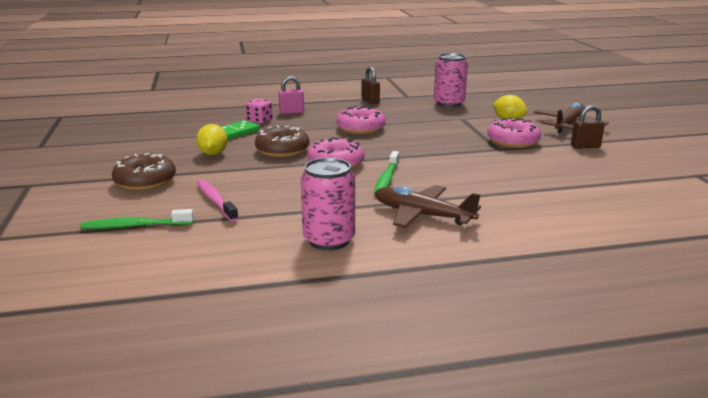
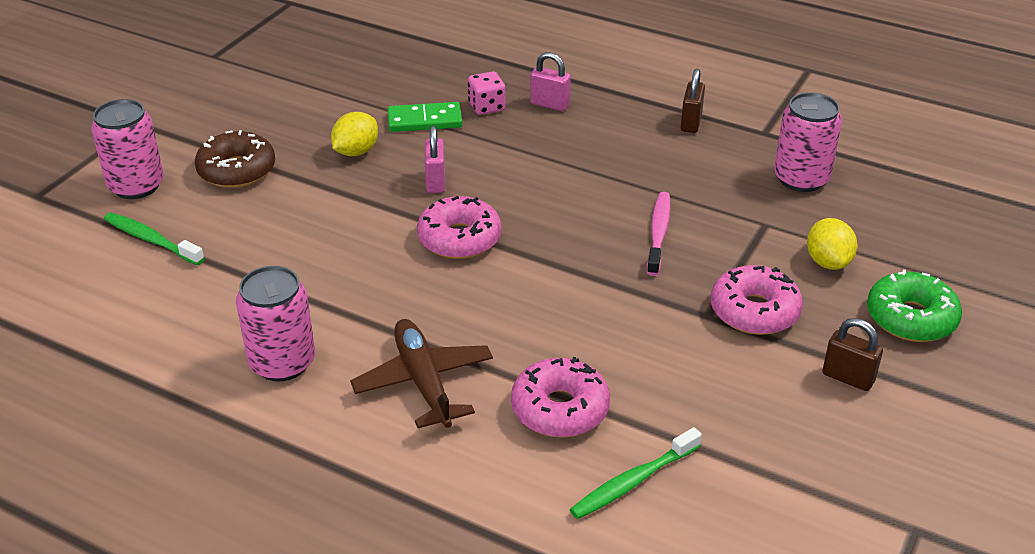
camera: 40 degrees right, 15 degrees up
pink toothbrush [197,179,239,222] -> pink toothbrush moved to [647,192,671,276]
brown donut [255,125,309,157] -> pink padlock [425,126,445,193]
pink donut [336,106,386,134] -> pink donut moved to [511,357,610,438]
green toothbrush [374,151,399,195] -> green toothbrush moved to [570,427,702,519]
brown plane [534,103,609,133] -> green donut [867,269,962,342]
none -> pink can [91,99,164,199]

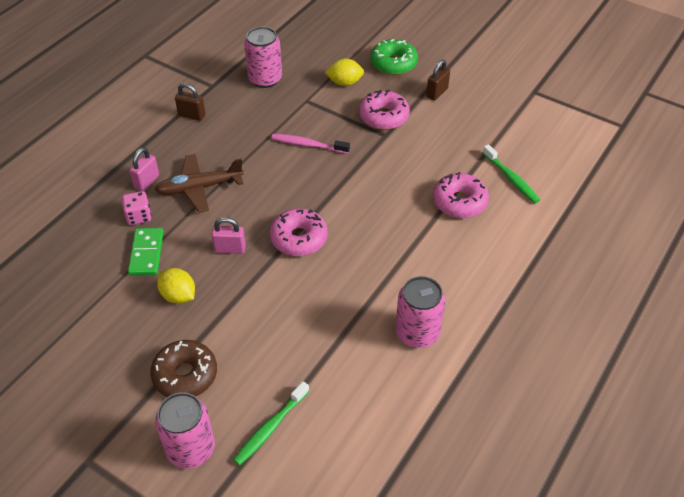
camera: 85 degrees left, 10 degrees up
brown plane [350,319,493,428] -> brown plane moved to [155,154,244,213]

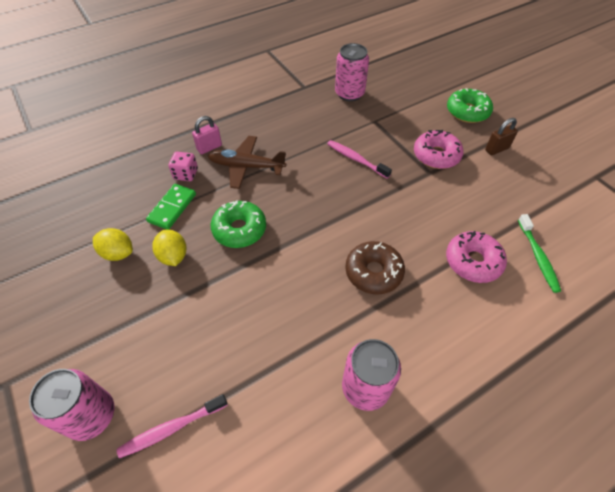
camera: 25 degrees right, 5 degrees up
brown donut [150,340,217,397] -> brown donut moved to [345,241,405,295]
brown padlock [175,83,205,121] -> none
pink padlock [211,217,246,254] -> green donut [211,200,266,248]
green toothbrush [233,381,309,466] -> pink toothbrush [116,394,228,458]
pink donut [270,208,328,256] -> none
yellow lemon [325,58,364,86] -> yellow lemon moved to [93,228,133,261]

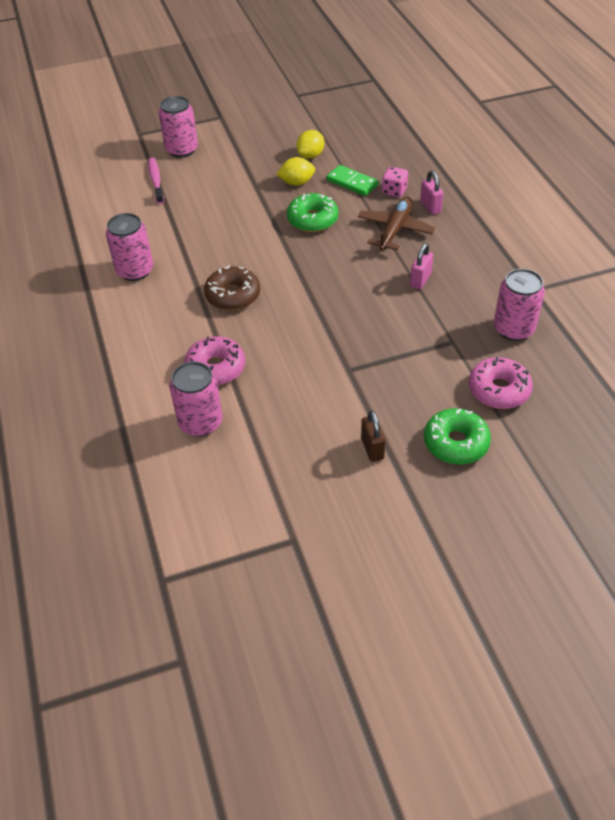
camera: 105 degrees right, 5 degrees down
pink toothbrush [327,140,392,179] -> none
pink donut [414,130,463,169] -> pink donut moved to [469,357,533,409]
green toothbrush [518,214,561,293] -> pink can [170,361,223,437]
none -> pink padlock [410,243,433,290]

